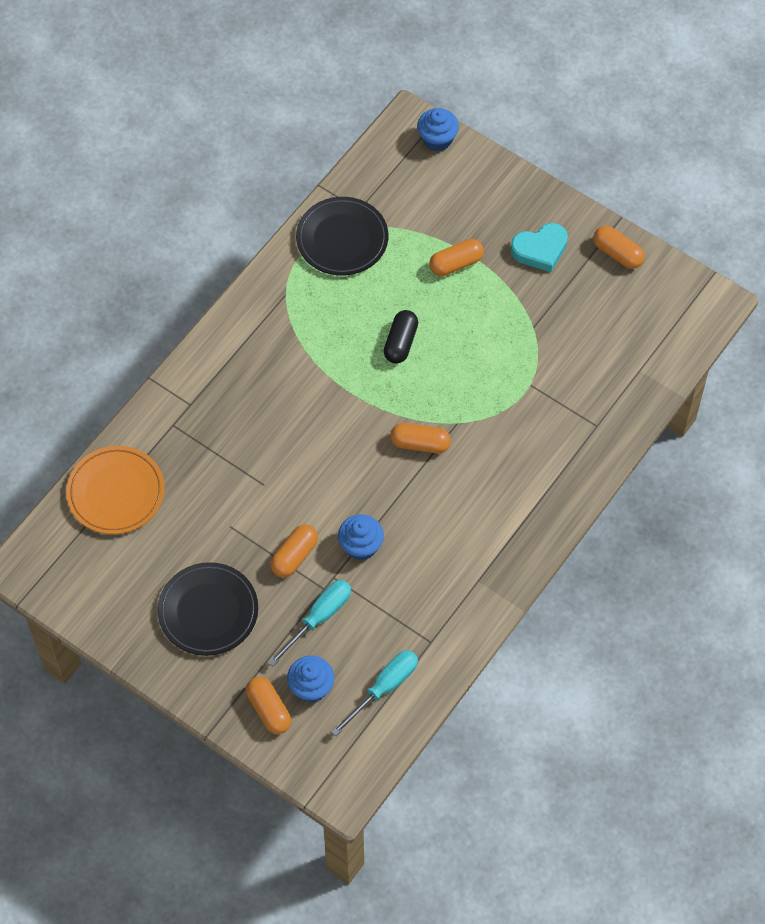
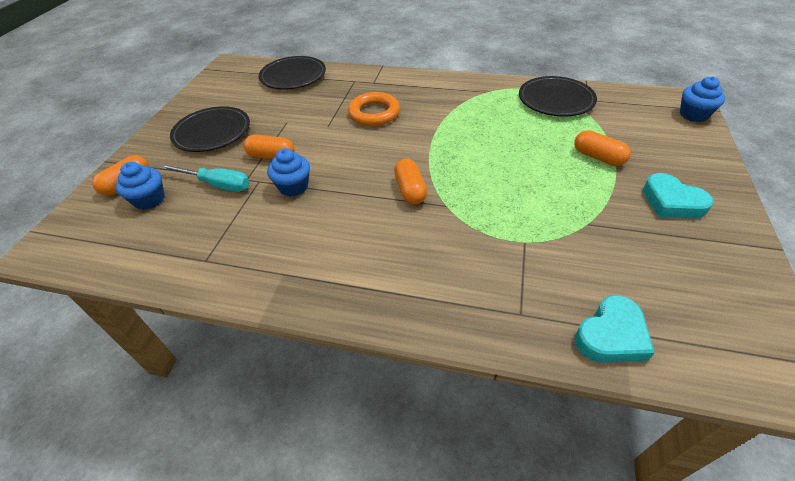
camera: 70 degrees right, 15 degrees down
orange plate [66,446,165,534] -> black plate [259,56,326,89]
turquoise screwdriver [331,650,418,736] -> none
black capsule [384,310,418,364] -> none
orange capsule [593,226,645,269] -> none
none -> orange ring [348,92,400,126]
none -> turquoise heart [575,295,655,363]

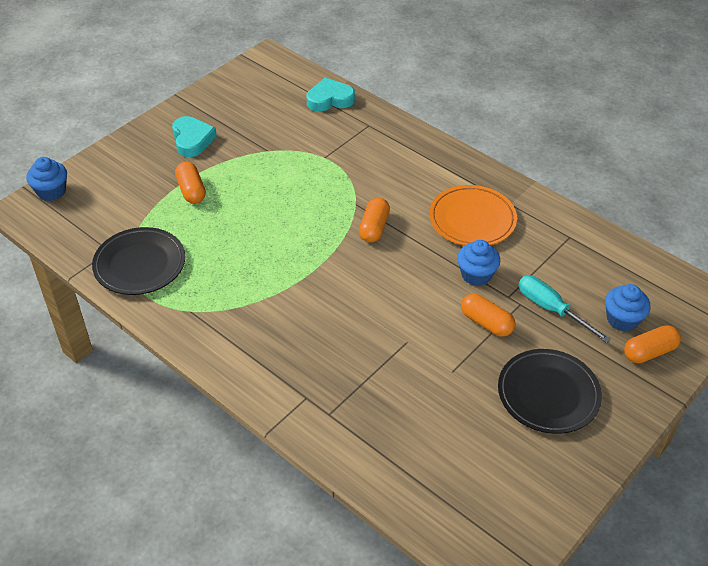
camera: 155 degrees left, 0 degrees up
black plate [259,56,326,89] -> none
orange ring [348,92,400,126] -> none
none -> orange plate [429,185,517,246]

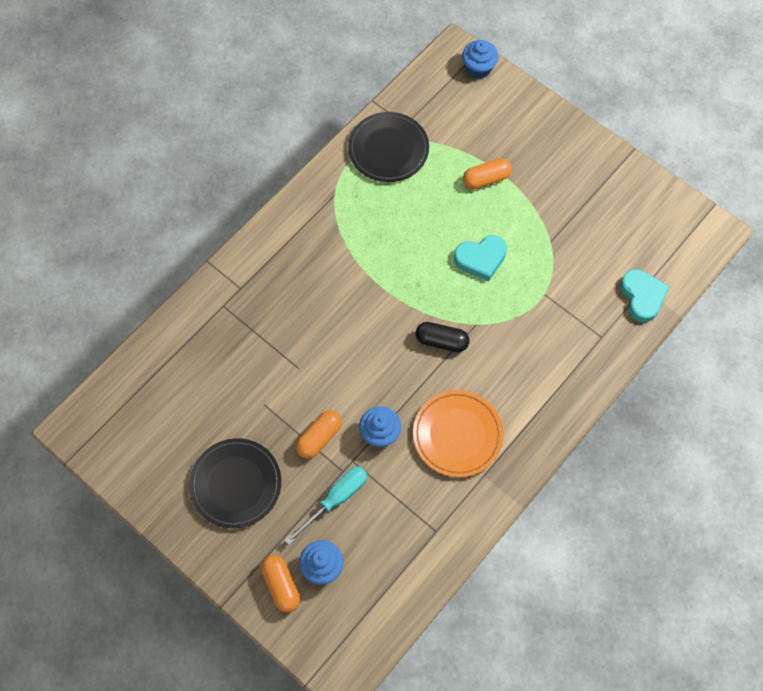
camera: 90 degrees right, 20 degrees up
turquoise heart [172,116,217,157] -> turquoise heart moved to [454,235,507,281]
orange capsule [359,197,390,242] -> black capsule [416,322,470,352]

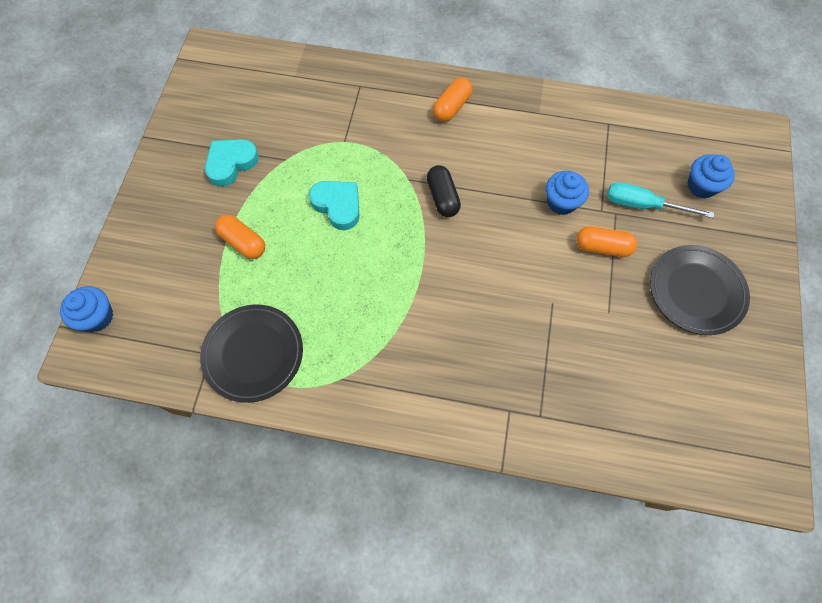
camera: 120 degrees left, 0 degrees up
orange capsule [261,555,300,612] -> orange capsule moved to [433,77,472,122]
orange plate [413,390,503,477] -> none
turquoise heart [620,269,670,322] -> turquoise heart moved to [205,139,259,187]

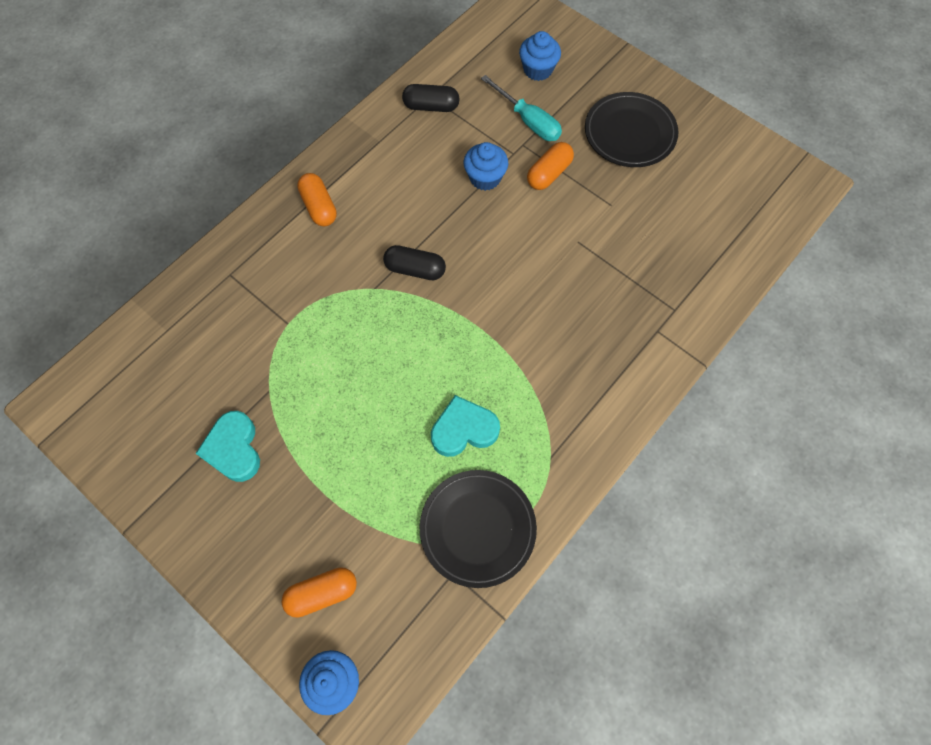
camera: 60 degrees left, 0 degrees up
orange capsule [215,215,265,259] -> orange capsule moved to [282,567,357,618]
turquoise heart [309,181,360,230] -> turquoise heart moved to [431,395,500,457]
turquoise screwdriver [607,182,714,218] -> turquoise screwdriver turned 90 degrees counterclockwise [481,75,562,141]
none -> black capsule [402,84,459,112]

